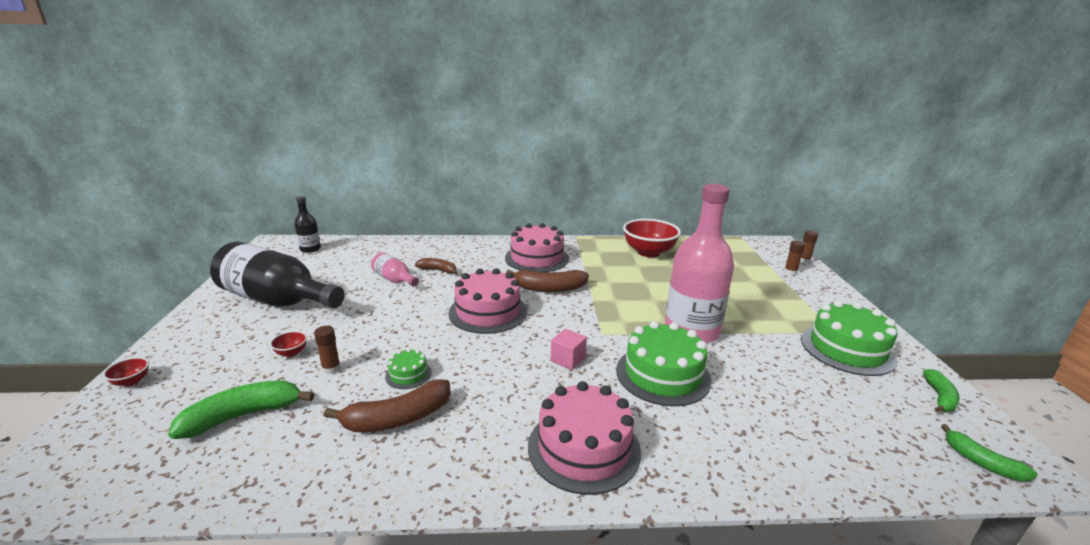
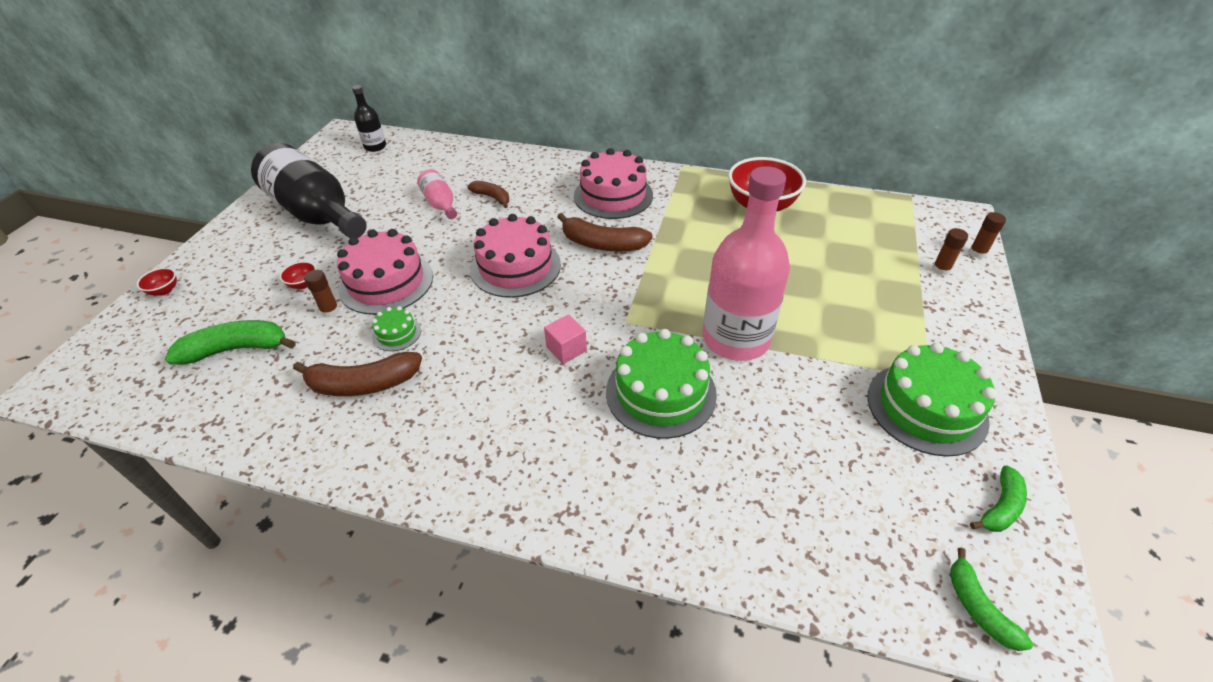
camera: 20 degrees right, 20 degrees up
pink cake [528,381,641,495] -> pink cake moved to [337,229,433,315]

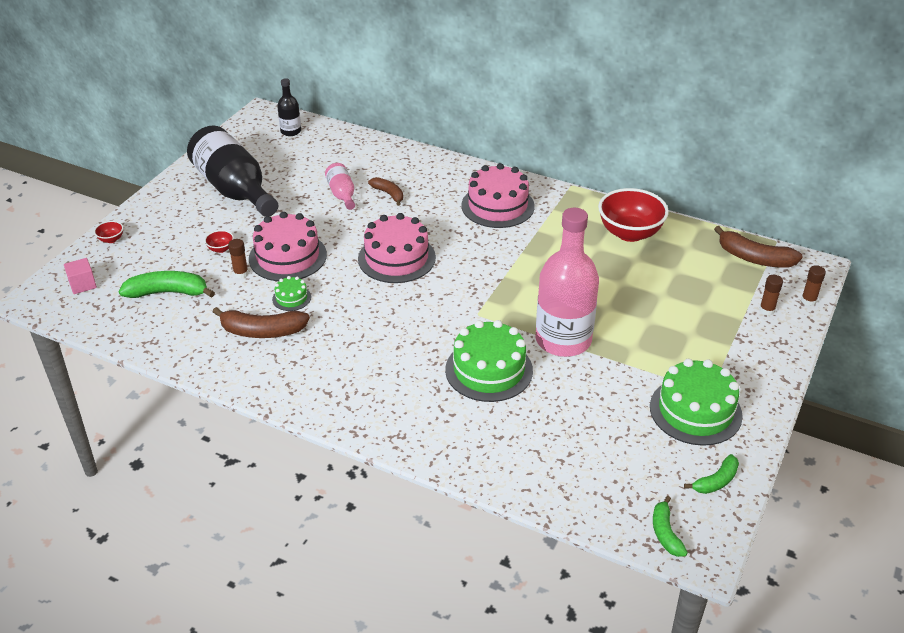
camera: 10 degrees right, 5 degrees down
pink cube [544,314,587,364] -> pink cube moved to [64,258,97,294]
brown banana [557,213,653,252] -> brown banana moved to [714,226,803,268]

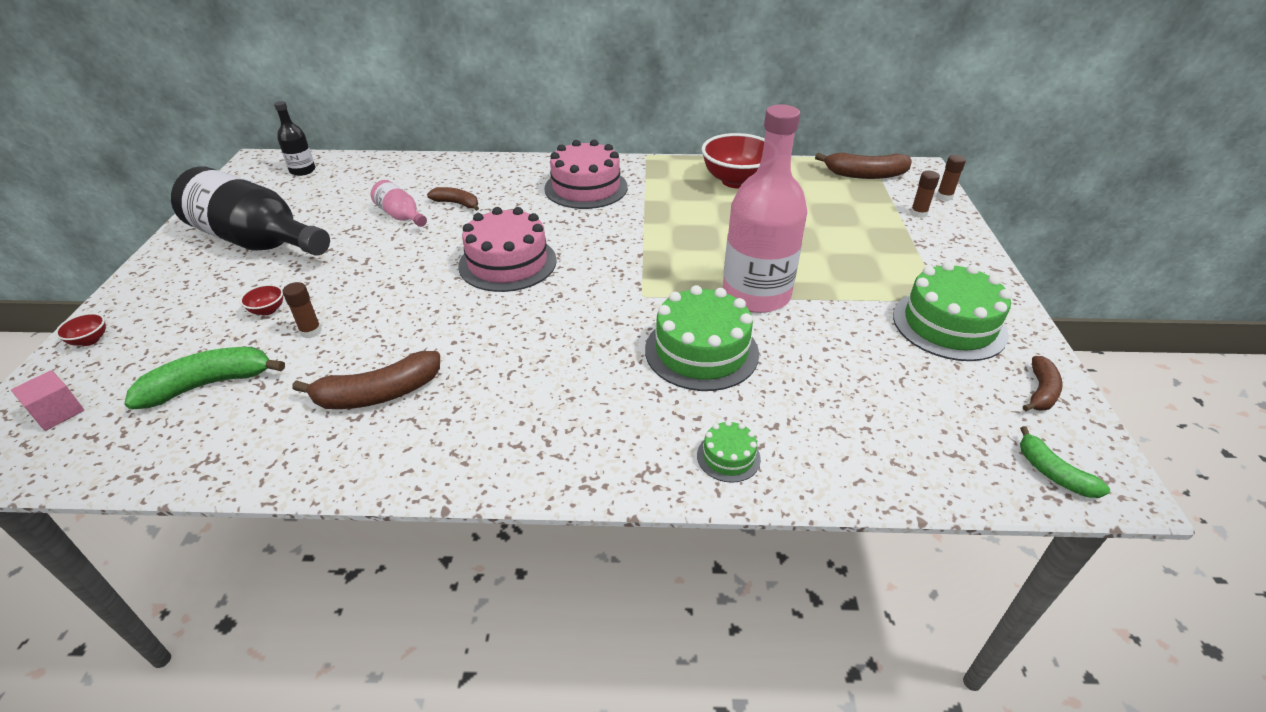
camera: 25 degrees left, 0 degrees up
pink cake [249,212,327,281] -> none
green cake [272,276,311,311] -> green cake moved to [697,420,761,483]
green banana [684,454,739,494] -> brown banana [1023,356,1063,411]

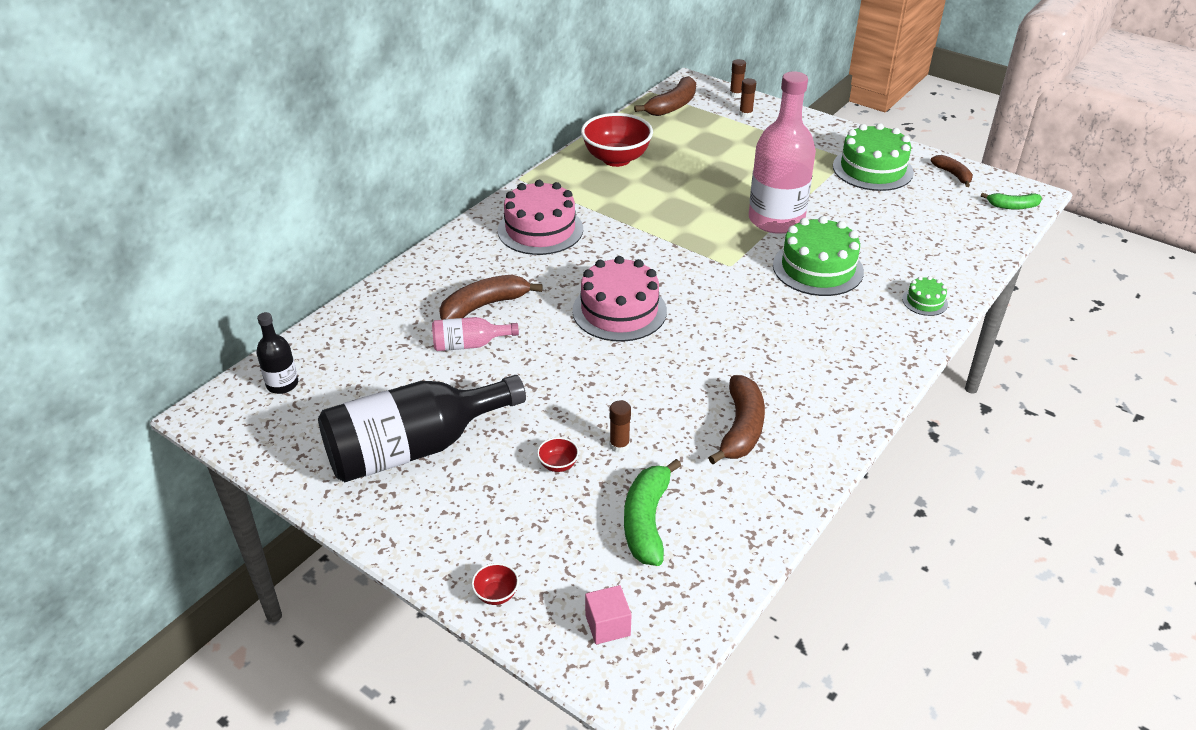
camera: 55 degrees left, 0 degrees up
brown banana [427,187,479,211] -> brown banana [439,275,543,320], size x1.64

